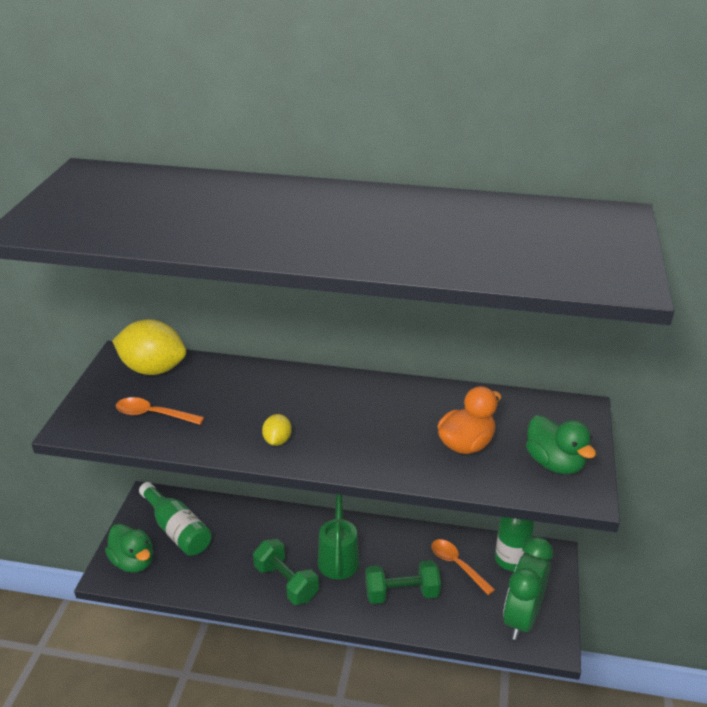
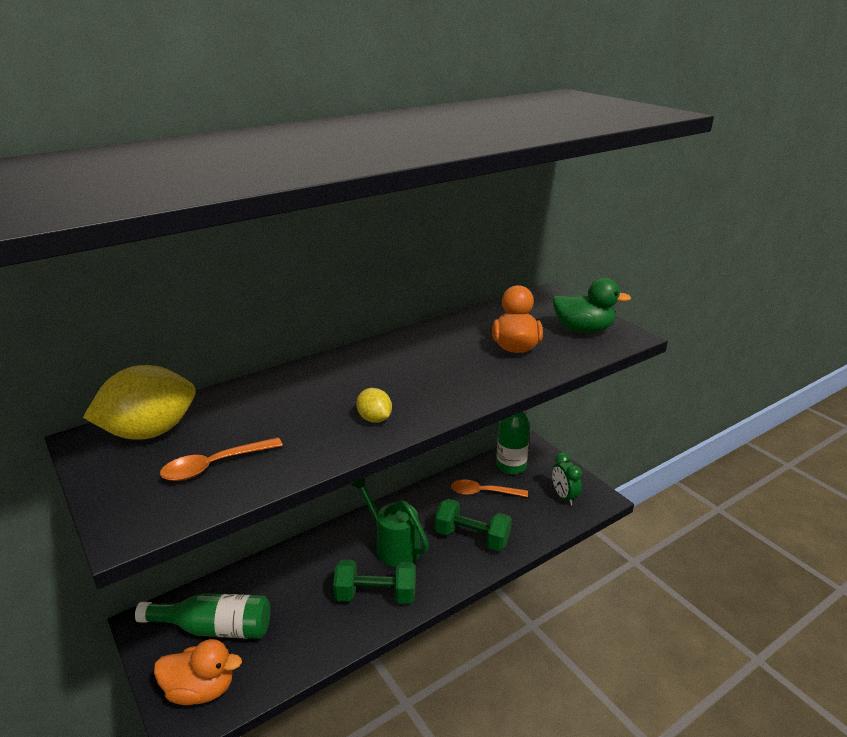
camera: 45 degrees left, 5 degrees down
green duck [105,524,153,573] -> orange duck [154,639,242,705]
green dumbbell [365,560,441,604] -> green dumbbell turned 75 degrees clockwise [435,499,512,551]
green clock [503,537,553,640] -> green clock [552,453,582,506], size x0.56

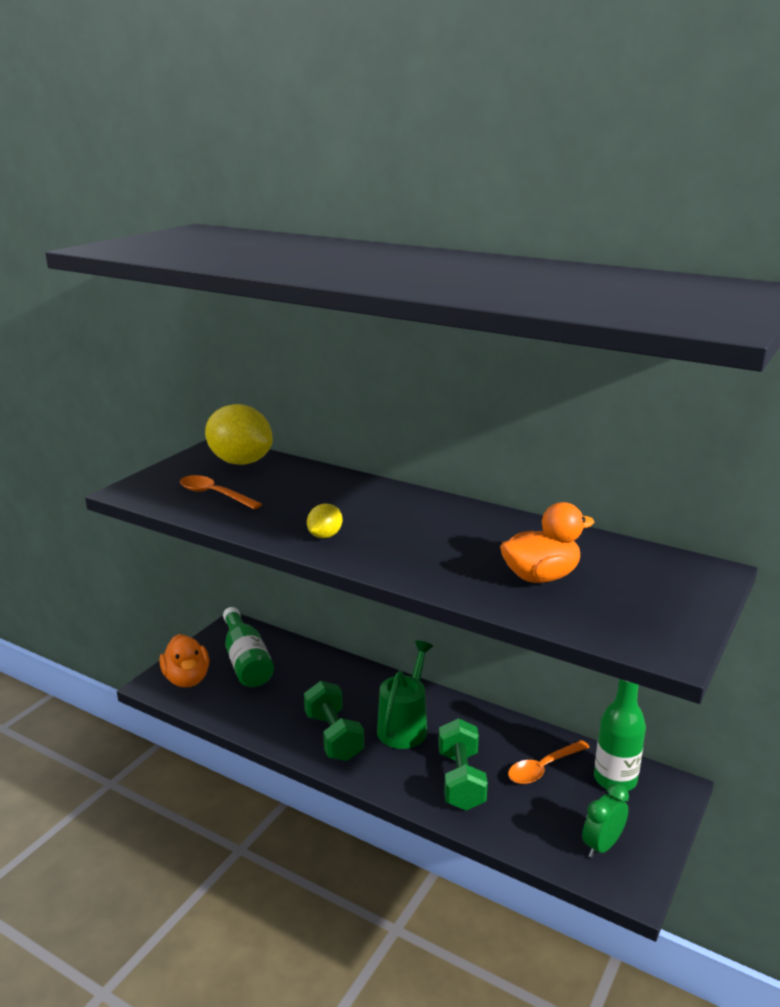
camera: 65 degrees right, 5 degrees down
orange spoon [451,480,528,497] -> orange spoon turned 105 degrees counterclockwise [508,740,590,784]
green duck [552,278,631,333] -> none

